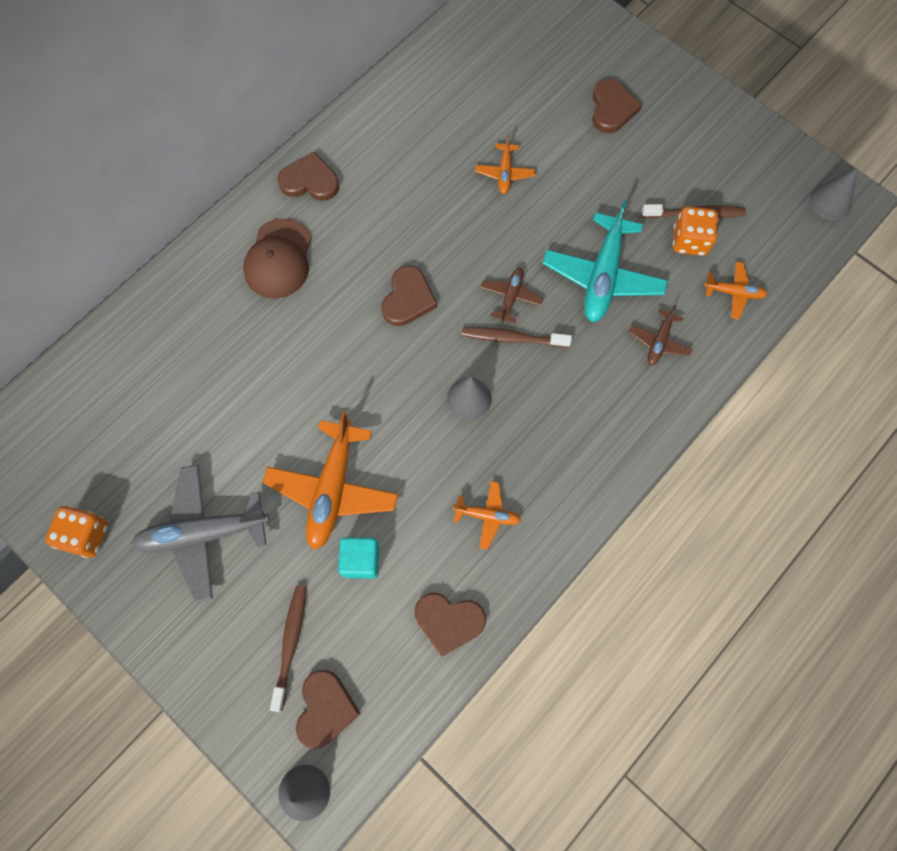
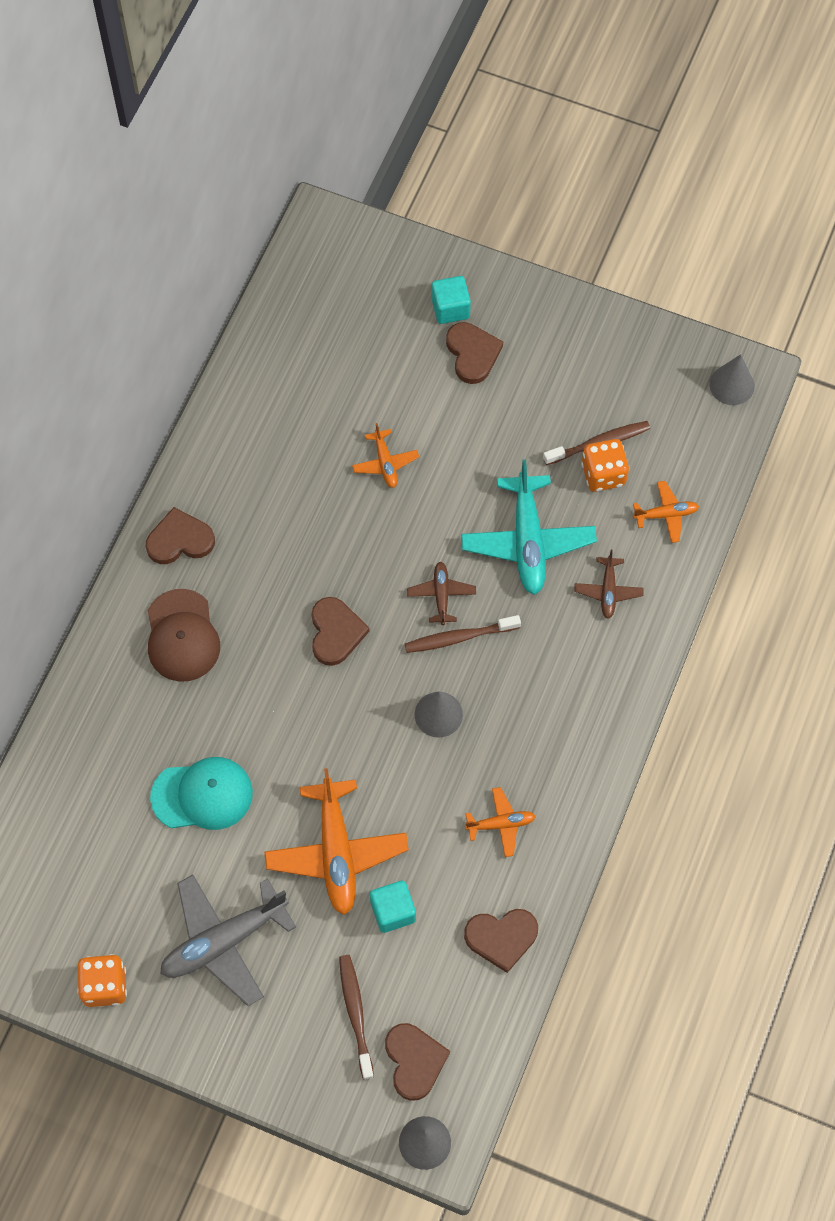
camera: 20 degrees left, 5 degrees down
none -> turquoise cap [150,757,253,830]
none -> turquoise cube [431,276,471,324]

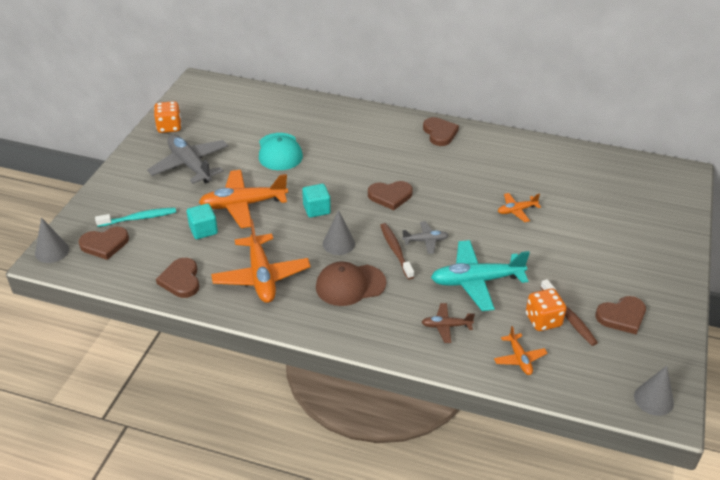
camera: 85 degrees right, 25 degrees down
brown cap [148,589,220,682] -> brown cap moved to [316,262,386,306]
brown toothbrush [339,955,374,1080] -> turquoise toothbrush [95,207,176,227]
brown plane [407,561,476,625] -> grey plane [402,221,448,254]
turquoise cube [431,276,471,324] -> turquoise cube moved to [302,184,331,218]
brown heart [446,322,503,384] -> brown heart moved to [595,296,646,334]
orange plane [465,787,536,857] -> orange plane [211,219,311,303], size x1.97

